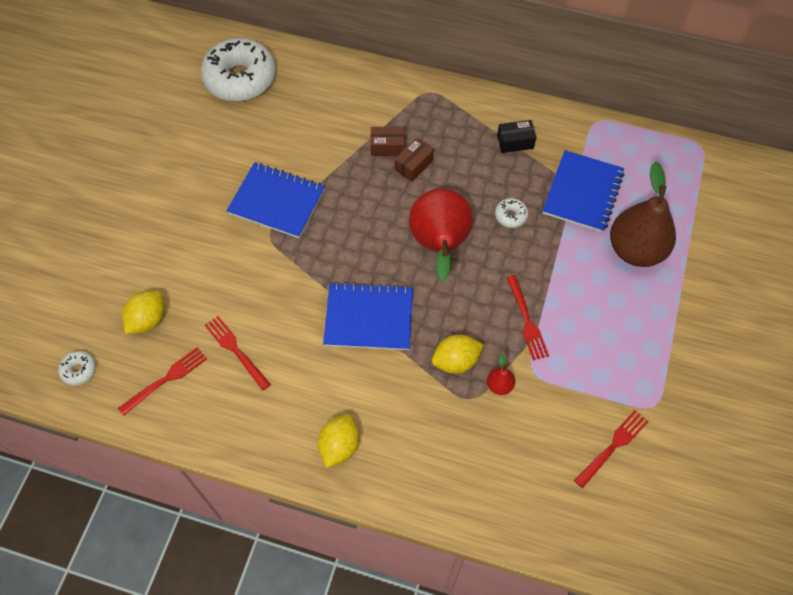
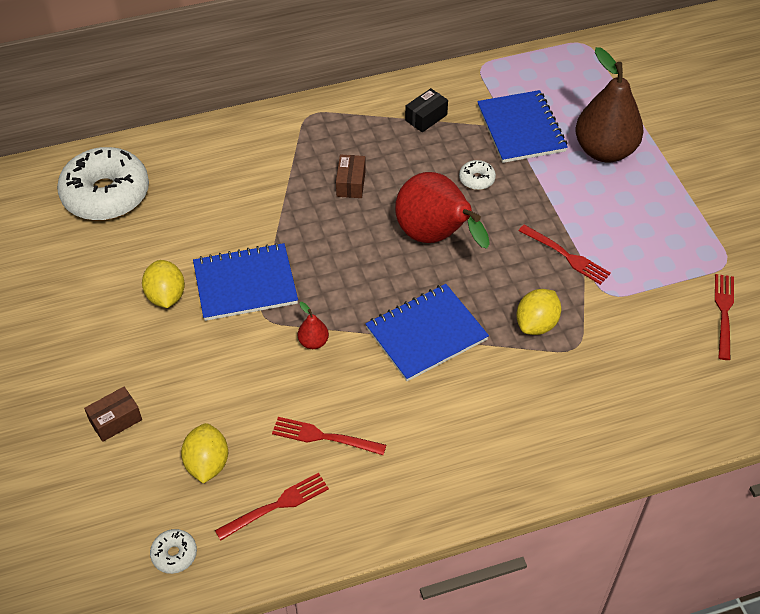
camera: 35 degrees left, 10 degrees down
red fork [118,347,207,416] -> red fork turned 45 degrees clockwise [215,473,329,541]
yellow lemon [318,414,359,468] -> yellow lemon moved to [142,260,185,308]
brown box [371,127,404,156] -> brown box moved to [84,387,142,442]
red pear [487,354,515,395] -> red pear moved to [298,302,329,349]

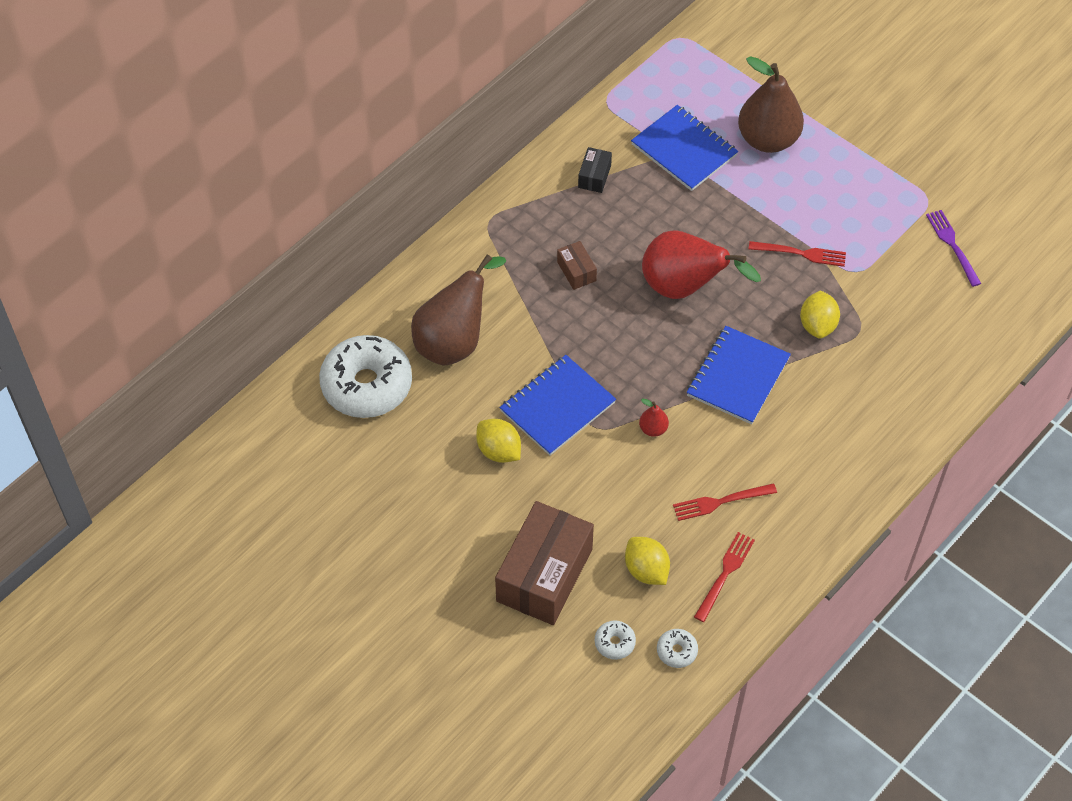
camera: 30 degrees left, 5 degrees up
brown box [84,387,142,442] -> brown box [495,501,594,625], size x2.25
white donut [459,160,496,190] -> white donut moved to [595,620,636,660]
red fork [715,274,734,360] -> purple fork [926,210,981,287]
none -> brown pear [411,254,506,366]

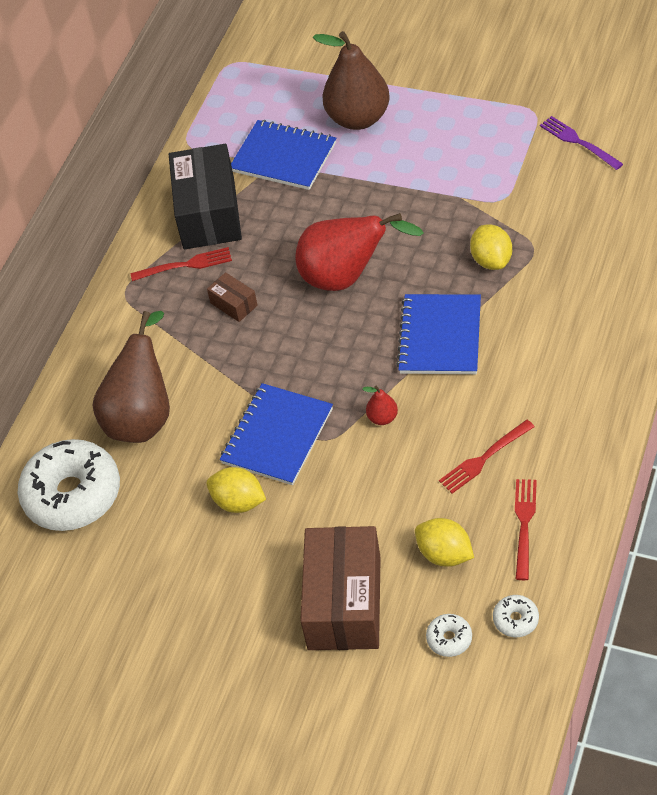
camera: 15 degrees left, 5 degrees down
black box [578,147,612,193] -> black box [169,144,242,249], size x2.25
red fork [749,241,846,267] -> red fork moved to [130,247,232,281]

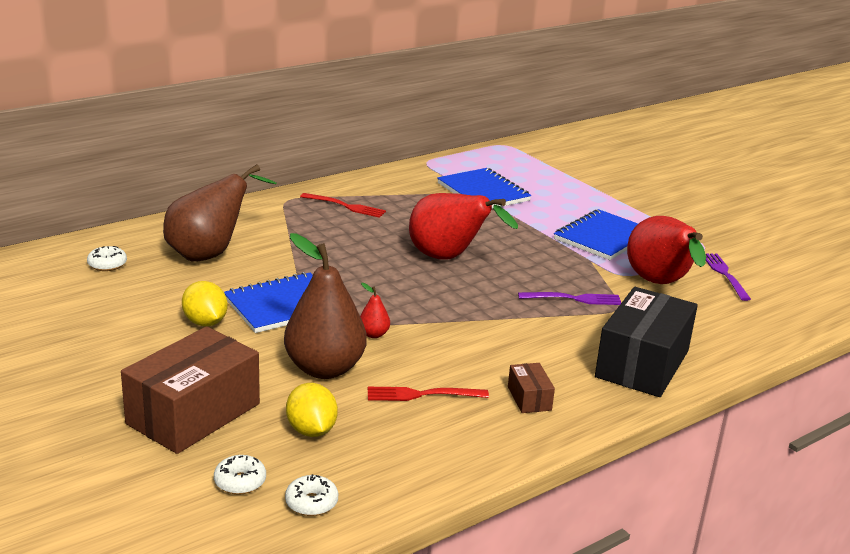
camera: 25 degrees right, 25 degrees down
white donut [18,439,120,531] -> white donut [87,246,127,271], size x0.41
black box [169,144,242,249] -> black box moved to [595,287,698,397]
brown box [207,272,258,322] -> brown box moved to [508,363,555,413]
brown pear [313,31,390,130] -> brown pear moved to [284,233,367,379]
blue notebook [396,294,481,374] -> blue notebook moved to [554,209,638,260]
yellow lemon [470,225,512,270] -> purple fork [518,292,622,305]
red fork [515,479,537,580] -> none
none -> red pear [627,216,706,284]

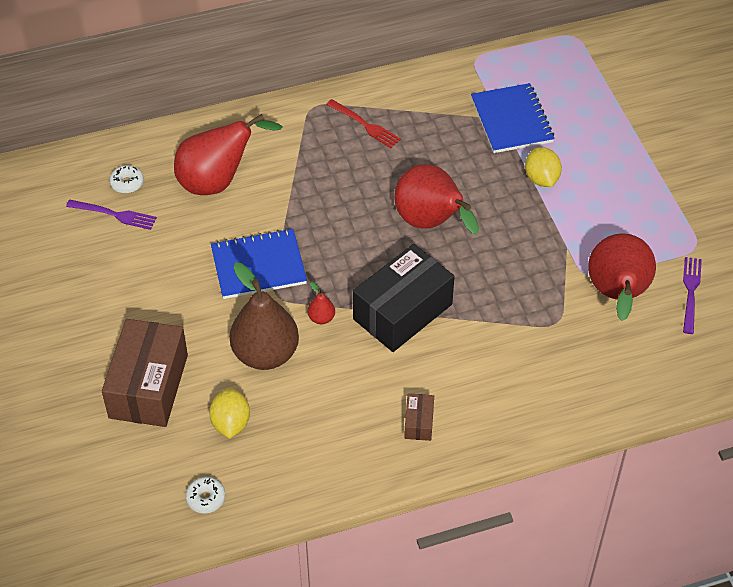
camera: 20 degrees right, 25 degrees up
brown box [121,326,260,454] -> brown box turned 45 degrees counterclockwise [102,319,188,427]
brown pear [163,164,277,262] -> red pear [174,114,282,195]
yellow lemon [182,281,228,327] -> yellow lemon moved to [525,147,562,187]
white donut [214,455,266,495] -> none
red fork [368,387,489,401] -> none
purple fork [518,292,622,305] -> purple fork moved to [66,200,157,230]
blue notebook [554,209,638,260] -> none
black box [595,287,698,397] -> black box moved to [353,244,455,352]

